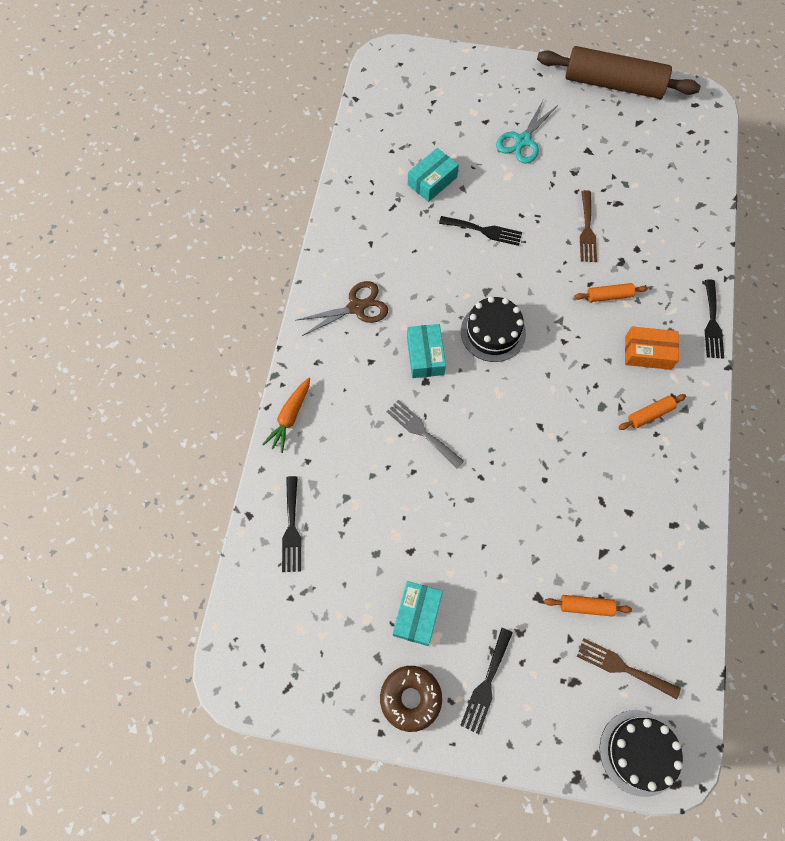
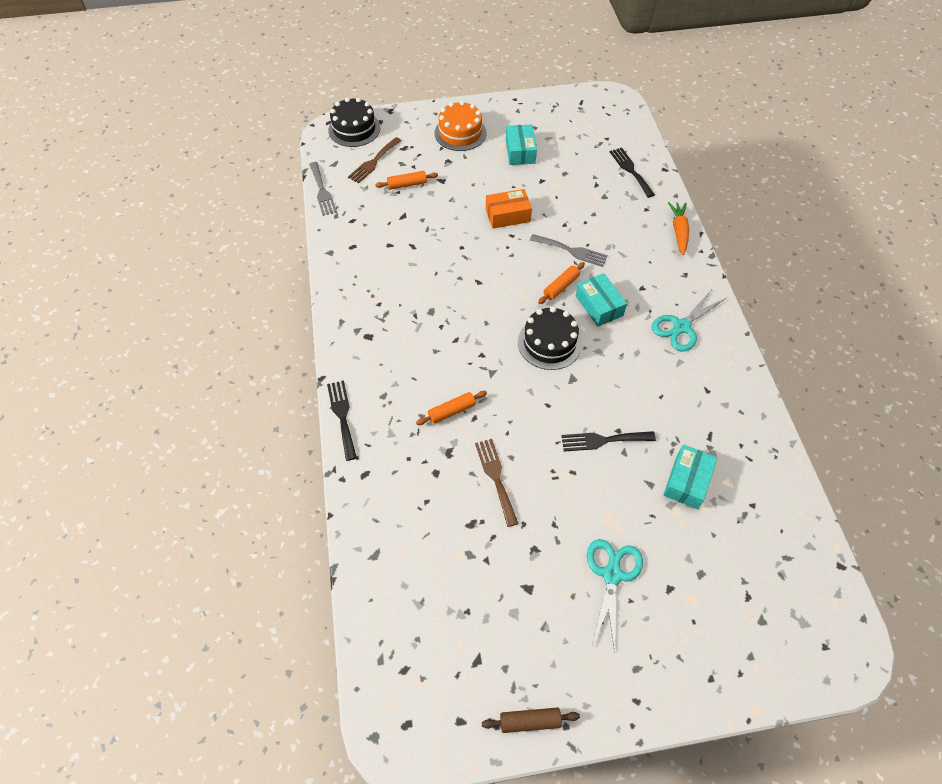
camera: 160 degrees right, 10 degrees down
brown scissors [295,281,388,336] -> turquoise scissors [652,289,726,351]
brown donut [380,666,442,732] -> none
black fork [460,628,513,734] -> orange cake [435,101,487,151]
brown rolling pin [537,46,701,99] -> brown rolling pin [482,707,580,733], size x0.41
brown fork [577,638,681,699] -> brown fork turned 120 degrees clockwise [348,137,402,184]
orange rolling pin [618,394,686,430] -> orange rolling pin moved to [538,262,585,304]
orange box [625,326,679,370] -> orange box moved to [486,189,532,229]
none -> grey fork [309,162,337,216]

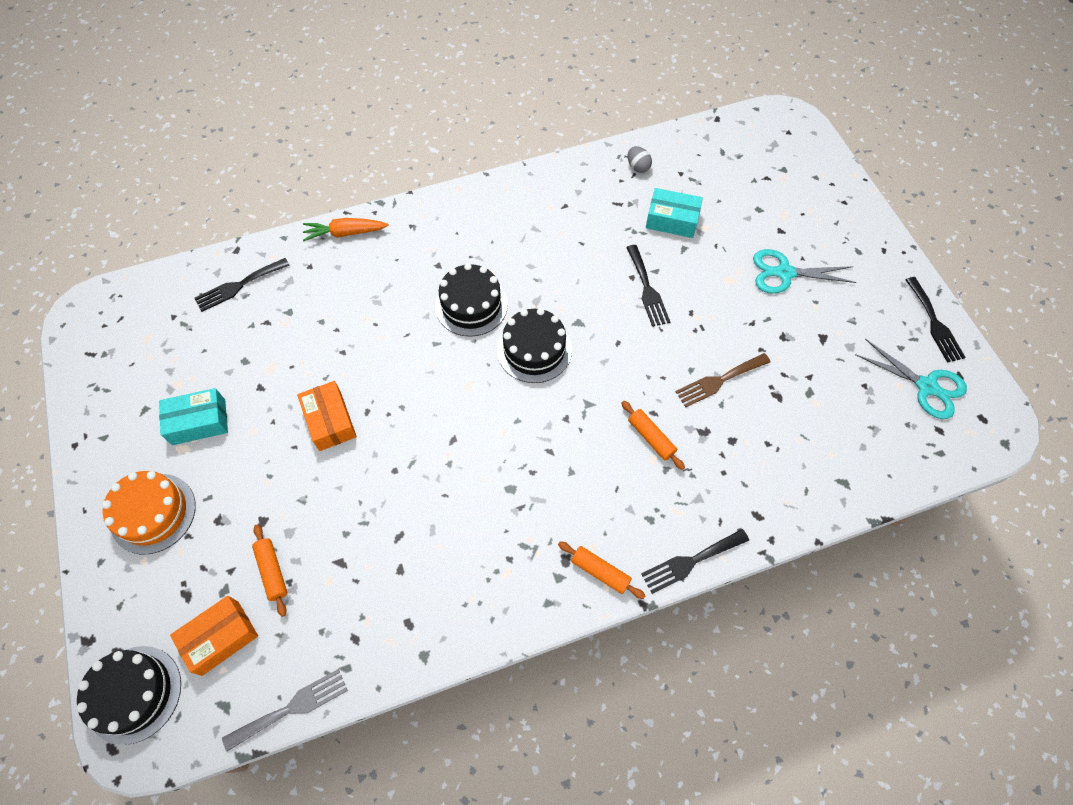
camera: 100 degrees left, 5 degrees up
brown fork [348,137,402,184] -> orange box [170,596,258,676]
brown rolling pin [482,707,580,733] -> black fork [905,277,966,363]
grey fork [530,234,608,267] -> none
orange rolling pin [538,262,585,304] -> orange rolling pin moved to [558,541,646,599]
turquoise box [576,273,627,327] -> black cake [435,263,508,337]
turquoise scissors [652,289,726,351] -> turquoise scissors moved to [855,339,967,419]
none -> grey egg [628,146,652,173]

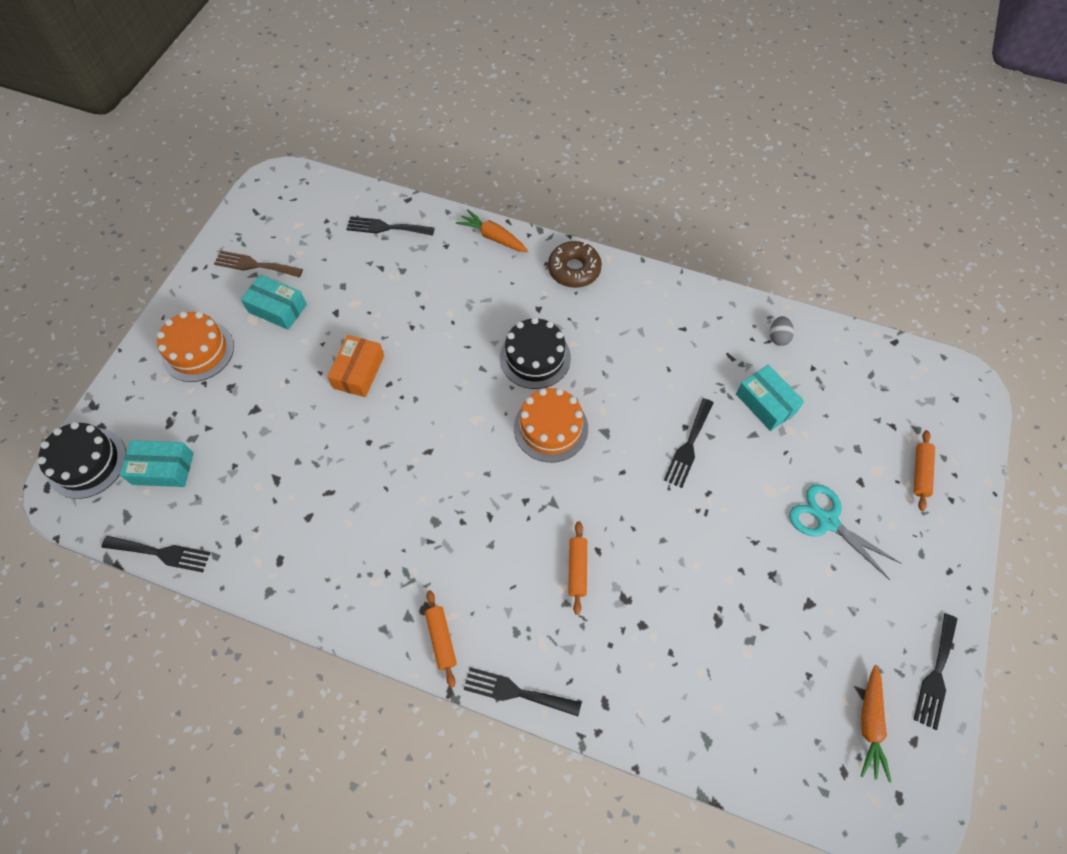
camera: 40 degrees right, 0 degrees up
orange box [170,596,258,676] -> turquoise box [120,440,194,487]
grey fork [222,669,348,752] -> black fork [102,536,210,572]
orange rolling pin [252,524,288,617] -> orange rolling pin moved to [914,430,935,511]
black cake [497,308,572,383] -> orange cake [514,388,588,462]
brown fork [675,353,771,407] -> brown fork moved to [214,251,303,277]
turquoise scissors [855,339,967,419] -> orange carrot [861,665,891,783]
none -> brown donut [548,241,602,288]

